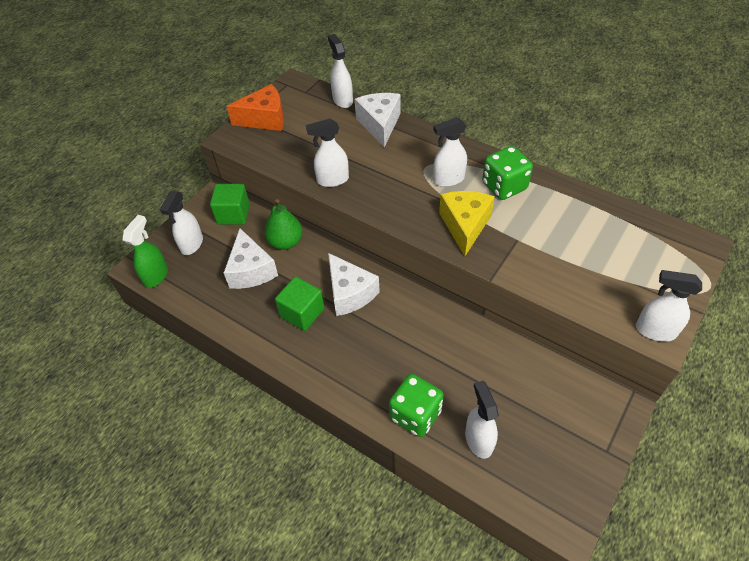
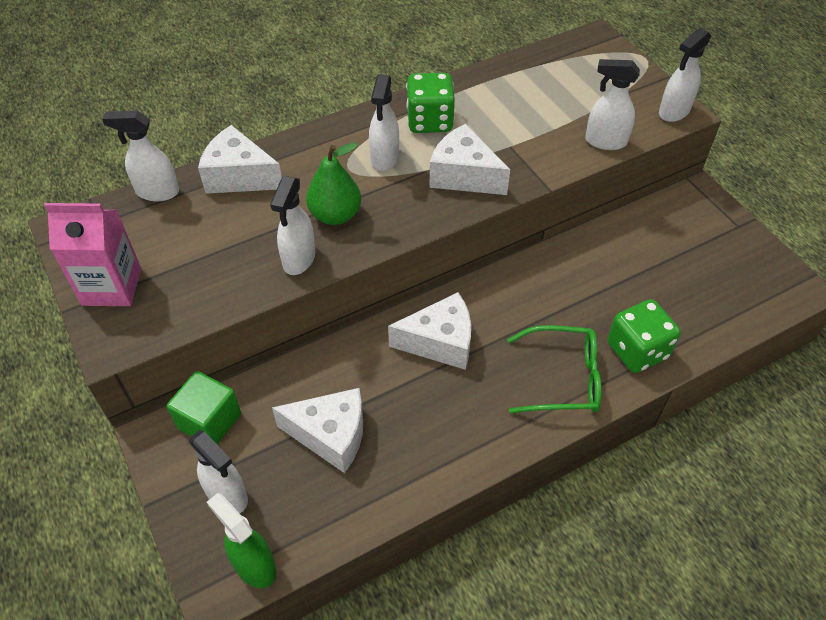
camera: 65 degrees left, 0 degrees up
orange cheese [227,84,284,131] -> pink carton [44,203,141,306]
green pear [264,199,303,250] -> green pear moved to [306,143,361,225]
green cube [275,277,324,331] -> none
yellow cheese [439,191,495,256] -> white cheese [429,124,510,195]
white spray bottle [465,380,499,459] -> white spray bottle moved to [585,59,640,150]
none -> green glasses [507,325,602,413]

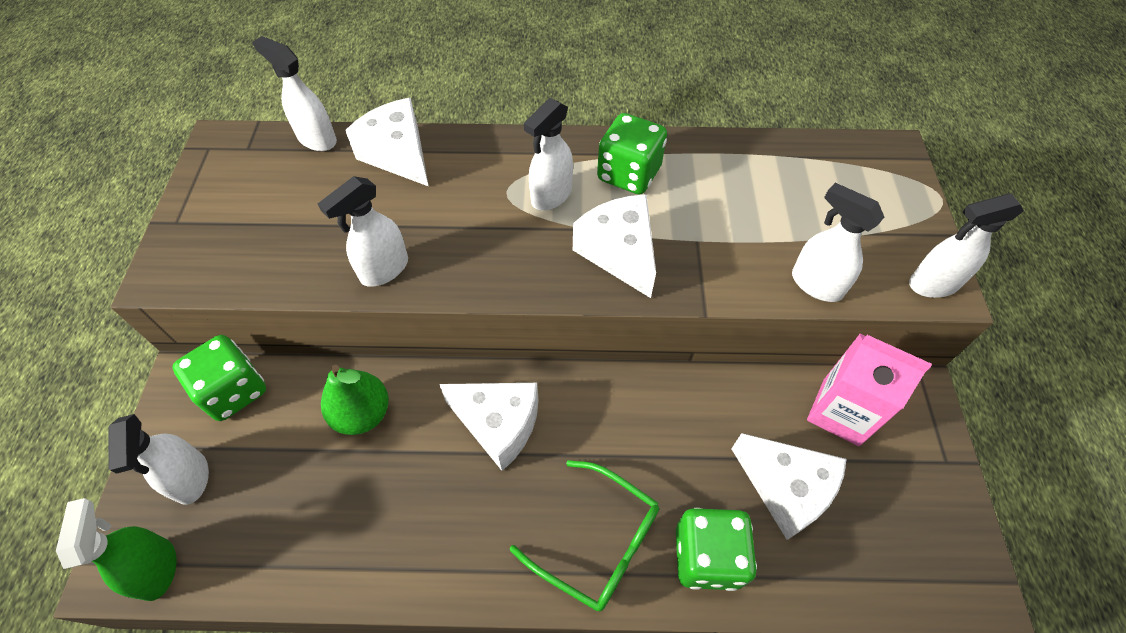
camera: 30 degrees right, 5 degrees up
pink carton [44,203,141,306] -> pink carton moved to [807,334,932,446]
green cube [167,371,241,444] -> green dice [172,335,266,421]
white cheese [272,388,363,473] -> white cheese moved to [732,433,846,540]
green pear [306,143,361,225] -> green pear moved to [321,365,389,435]

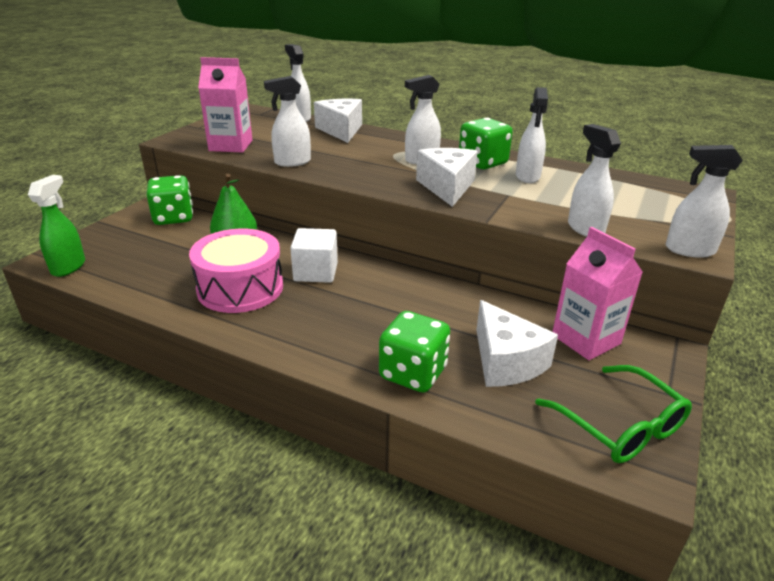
camera: 25 degrees right, 25 degrees down
white spray bottle [109,414,209,505] -> white spray bottle moved to [516,87,548,183]
white cheese [439,383,539,471] -> white cube [290,228,338,283]
green glasses [510,460,659,611] -> green glasses moved to [535,365,692,463]
none -> pink drum [189,229,283,313]
none -> pink carton [198,57,253,153]

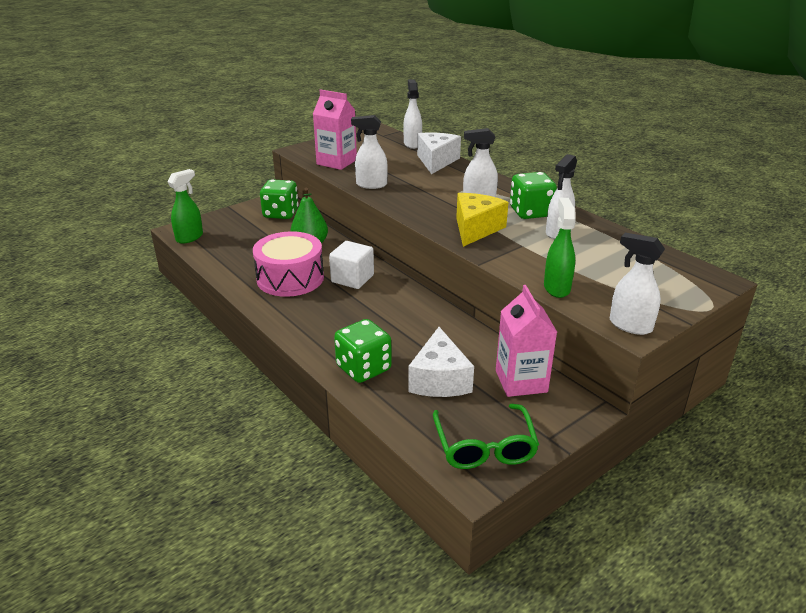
camera: 25 degrees right, 0 degrees up
white cheese [416,148,477,207] -> yellow cheese [456,193,508,247]
white spray bottle [568,124,621,237] -> green spray bottle [544,198,576,298]

